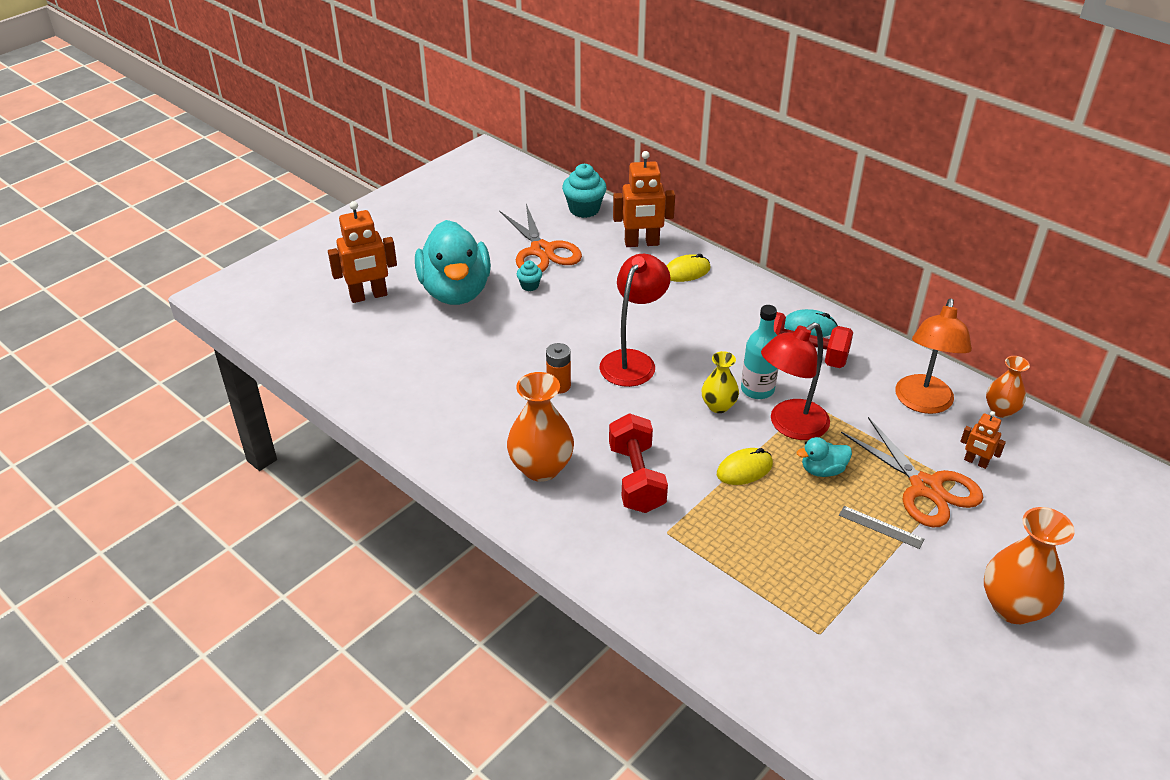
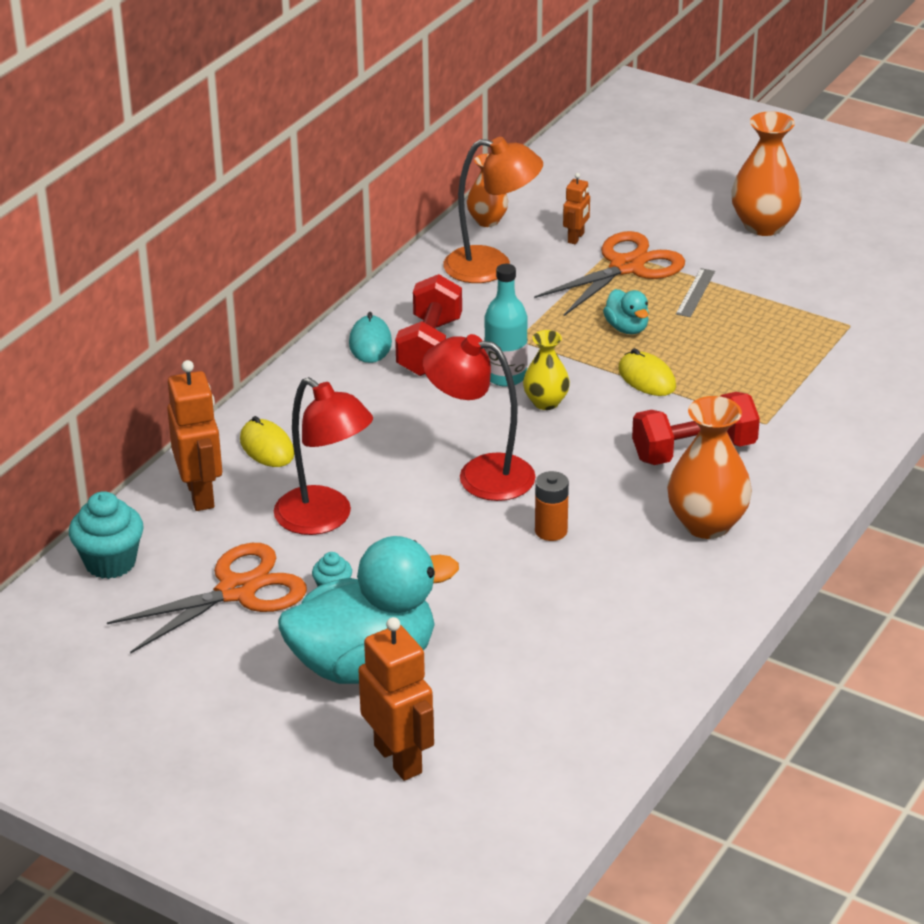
camera: 100 degrees left, 5 degrees down
red lamp [761,322,830,440] -> red lamp moved to [274,377,373,535]

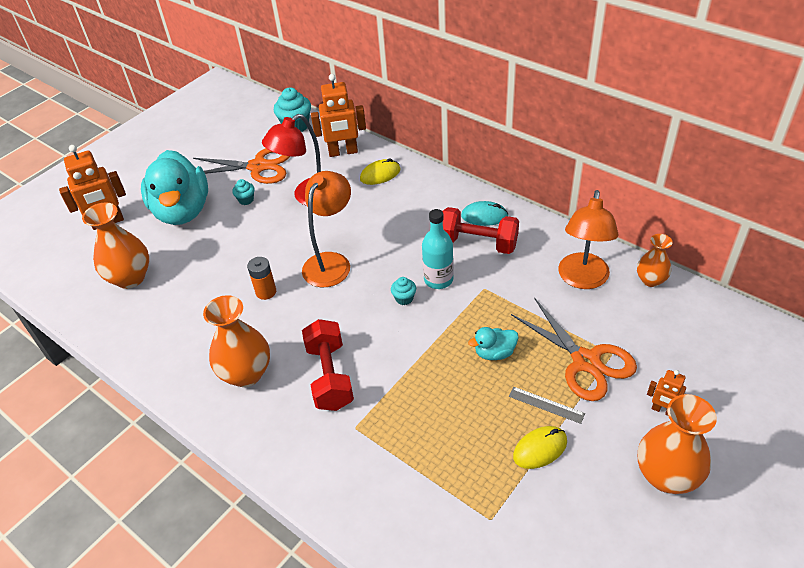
camera: 100 degrees right, 10 degrees up
orange scissors [107,543,307,654] -> orange scissors turned 60 degrees counterclockwise [193,148,290,184]
red lamp [423,334,536,501] -> orange lamp [302,171,351,287]
yellow vase [523,330,570,410] -> turquoise cupcake [391,277,416,305]
orange robot [563,173,590,244] -> orange robot moved to [647,370,686,416]
yellow mouse [618,348,676,396] -> yellow mouse moved to [513,426,567,469]
none -> orange vase [82,203,149,289]

